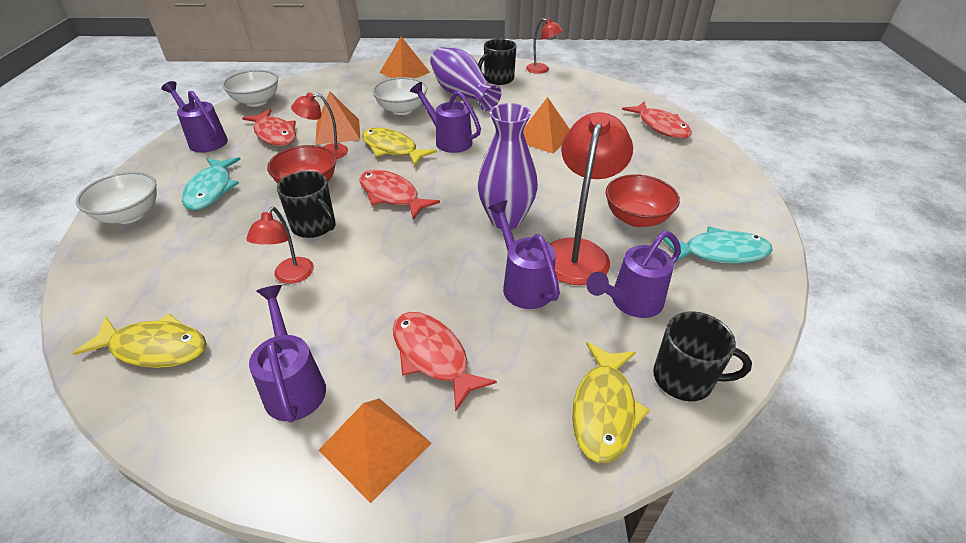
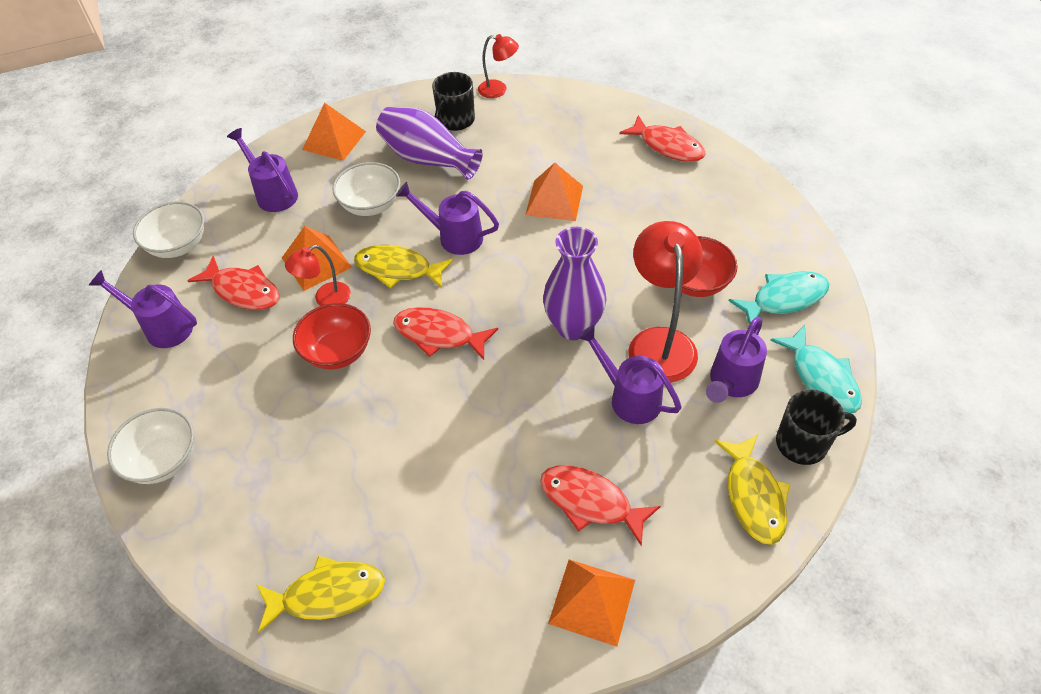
camera: 20 degrees left, 10 degrees up
turquoise fish [182,157,241,210] -> turquoise fish moved to [770,325,862,413]
red lamp [246,207,314,284] -> none
purple watering can [249,285,326,423] -> purple watering can moved to [227,128,298,212]
black mug [277,171,336,238] -> none

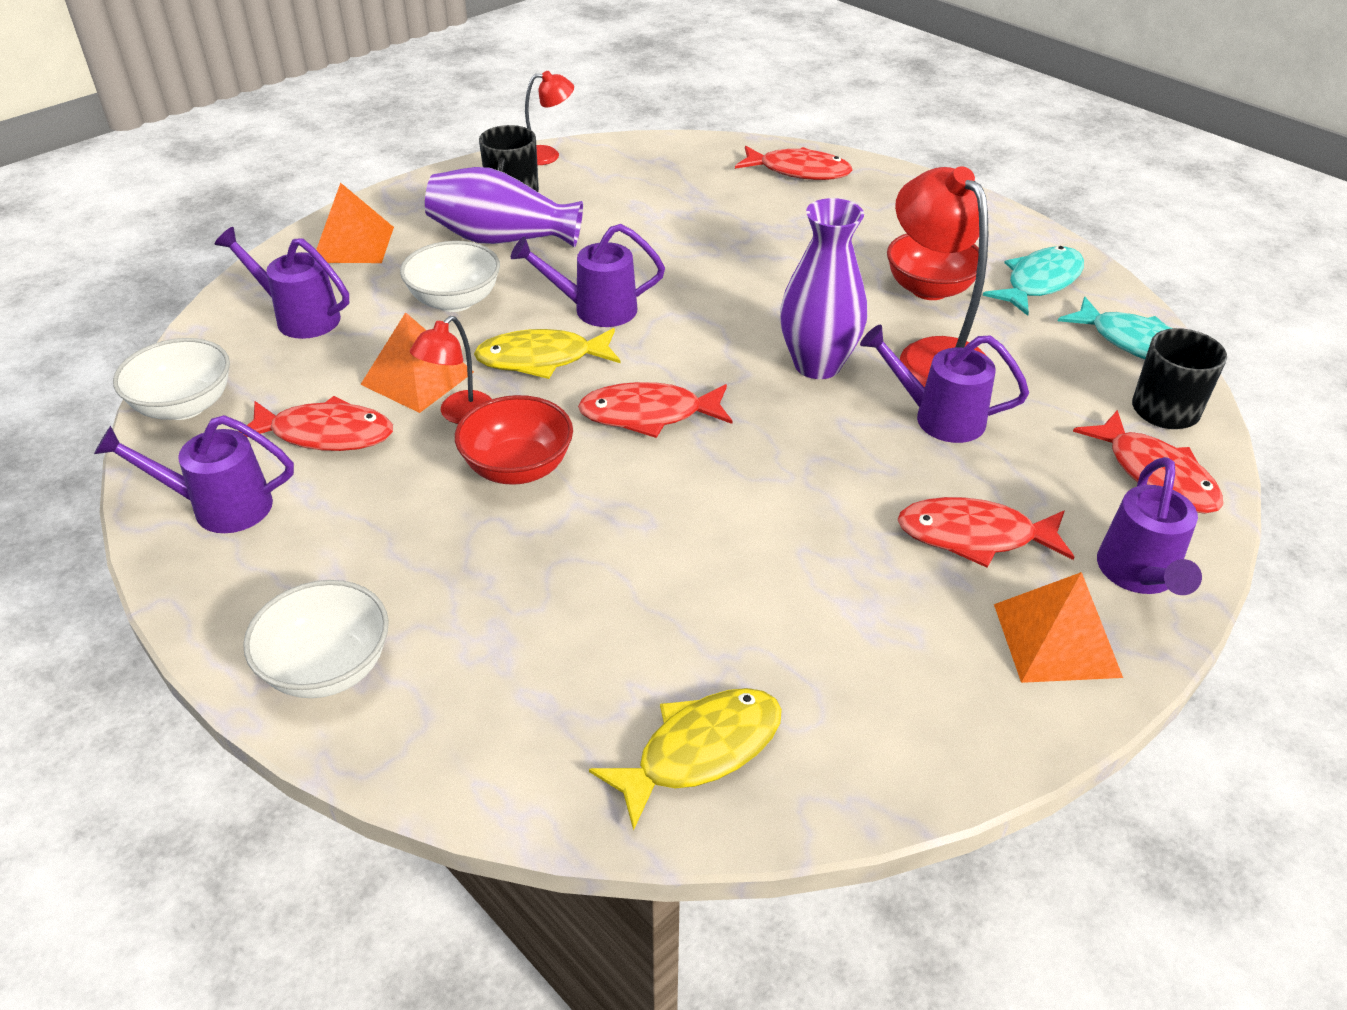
camera: 25 degrees left, 10 degrees down
orange pyramid [525,163,583,221] -> none
purple watering can [706,317,767,403] -> purple watering can moved to [1097,457,1202,595]
yellow fish [714,435,790,545] -> red fish [1073,410,1223,514]

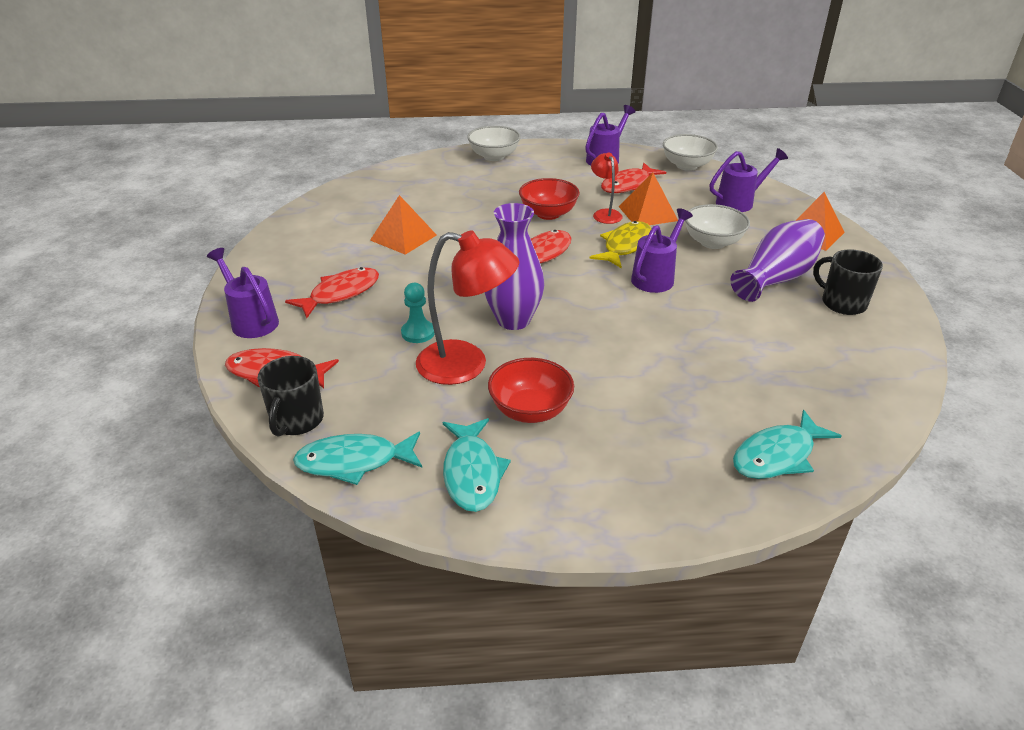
camera: 130 degrees right, 5 degrees down
red lamp [525,71,574,165] -> none
yellow fish [589,688,782,831] -> none
red fish [735,146,853,180] -> turquoise fish [733,410,841,479]
purple watering can [860,324,1029,443] -> turquoise pawn [401,283,435,343]
orange pyramid [994,572,1123,683] -> orange pyramid moved to [370,195,437,255]

